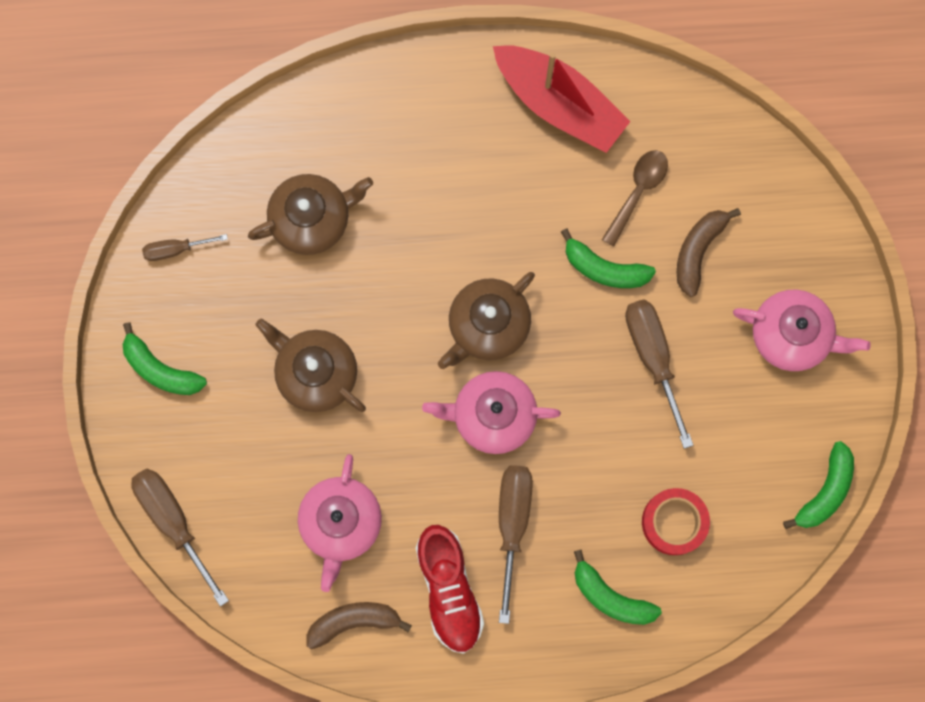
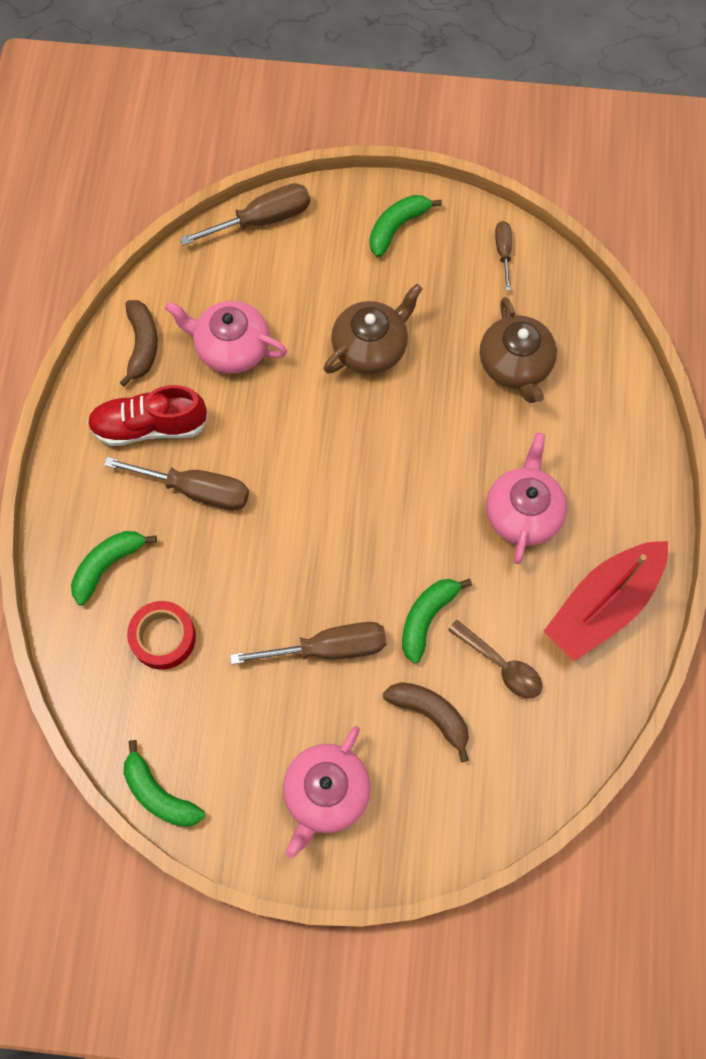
camera: 100 degrees right, 10 degrees down
pink teapot [422,371,561,454] -> pink teapot moved to [486,433,567,564]
brown teapot [438,272,535,369] -> none

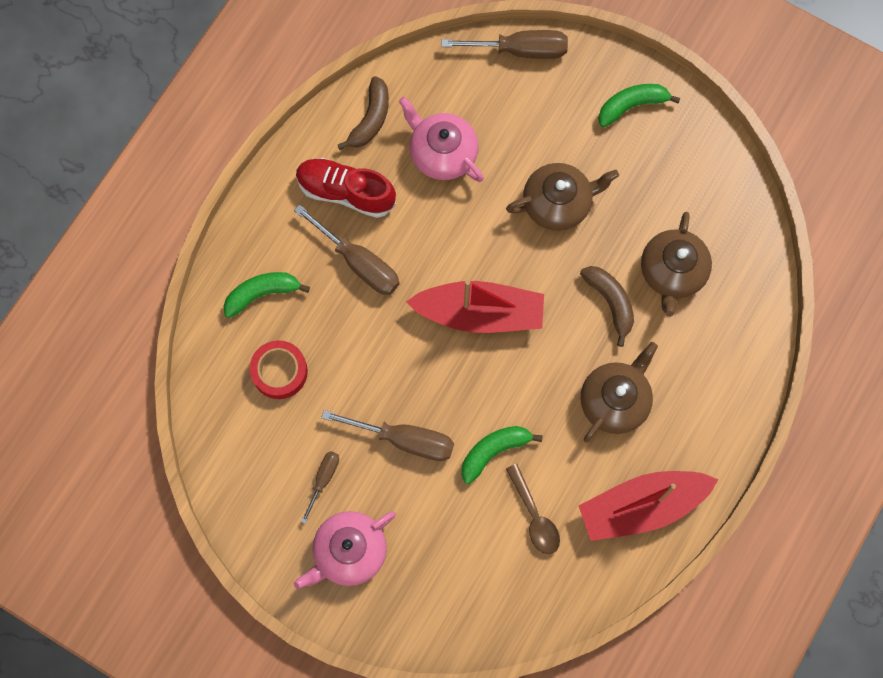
camera: 25 degrees right, 5 degrees up
green banana [123,740,205,827] -> none
brown banana [383,682,469,762] -> brown banana moved to [580,266,634,347]
pink teapot [486,433,567,564] -> brown teapot [581,342,658,443]
brown screwdriver [495,221,512,291] -> brown screwdriver moved to [301,451,339,524]
none -> red boat [406,280,544,333]

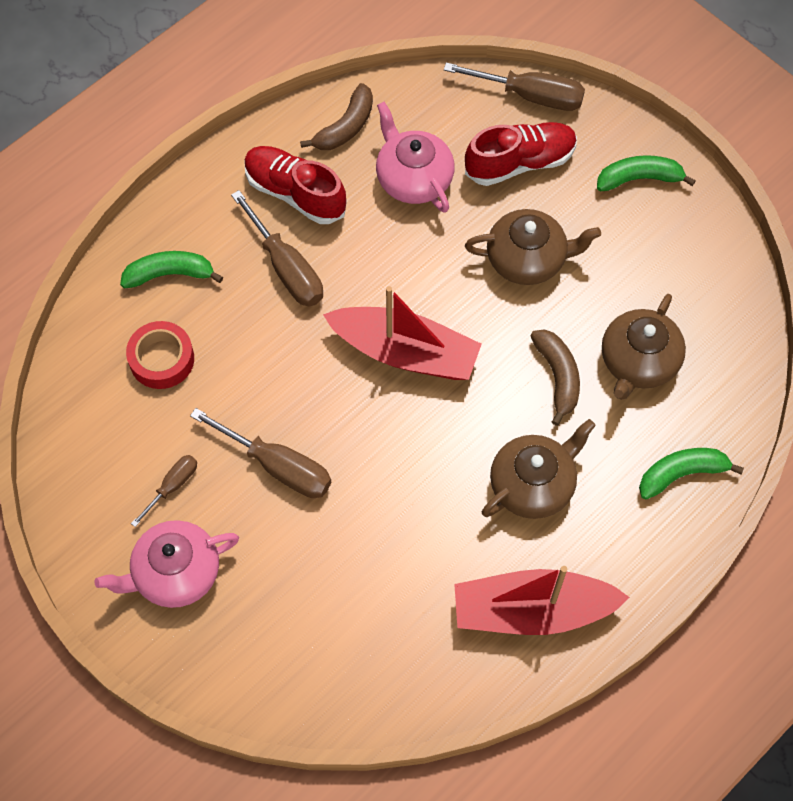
camera: 15 degrees right, 10 degrees down
green banana [461,426,543,484] -> green banana moved to [639,448,744,500]
brown spoon [506,464,560,555] -> none
none -> red shoe [465,122,577,186]

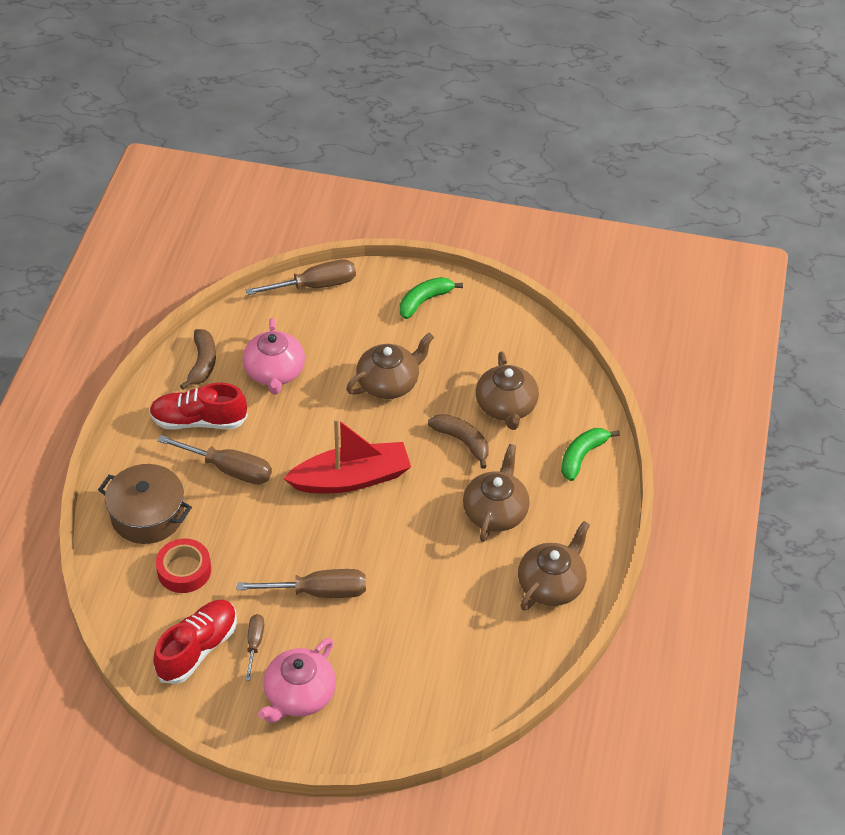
camera: 35 degrees left, 15 degrees down
green banana [120,251,223,288] -> brown pot [98,464,192,544]
pink teapot [376,102,454,213] -> pink teapot turned 120 degrees counterclockwise [242,318,305,395]
red boat [454,566,630,635] -> brown teapot [518,521,590,610]
red shoe [465,122,577,186] -> red shoe moved to [153,600,237,684]

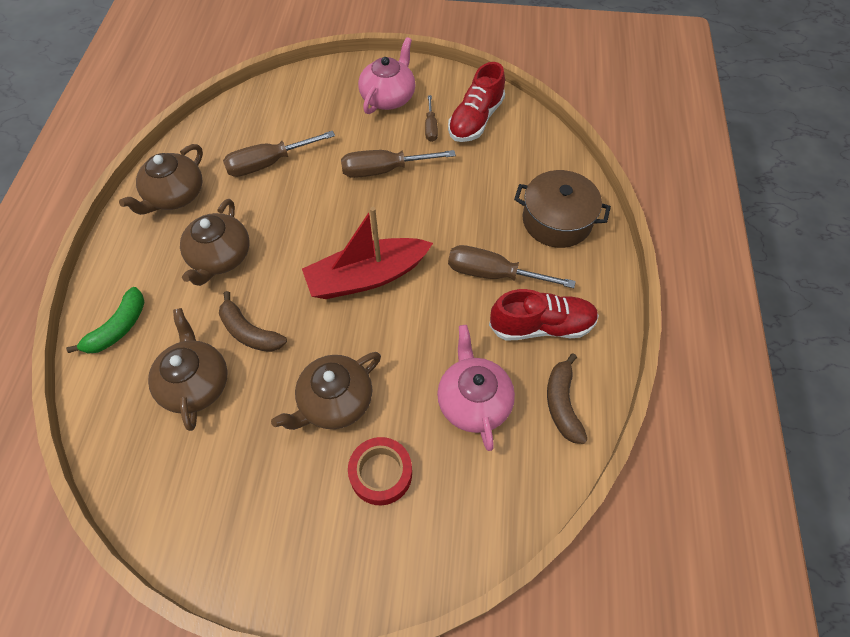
camera: 175 degrees right, 10 degrees up
red tape [156,539,211,593] -> red tape moved to [348,437,412,505]
brown screwdriver [246,260,356,295] -> brown screwdriver moved to [223,131,335,177]
green banana [400,277,463,319] -> none

